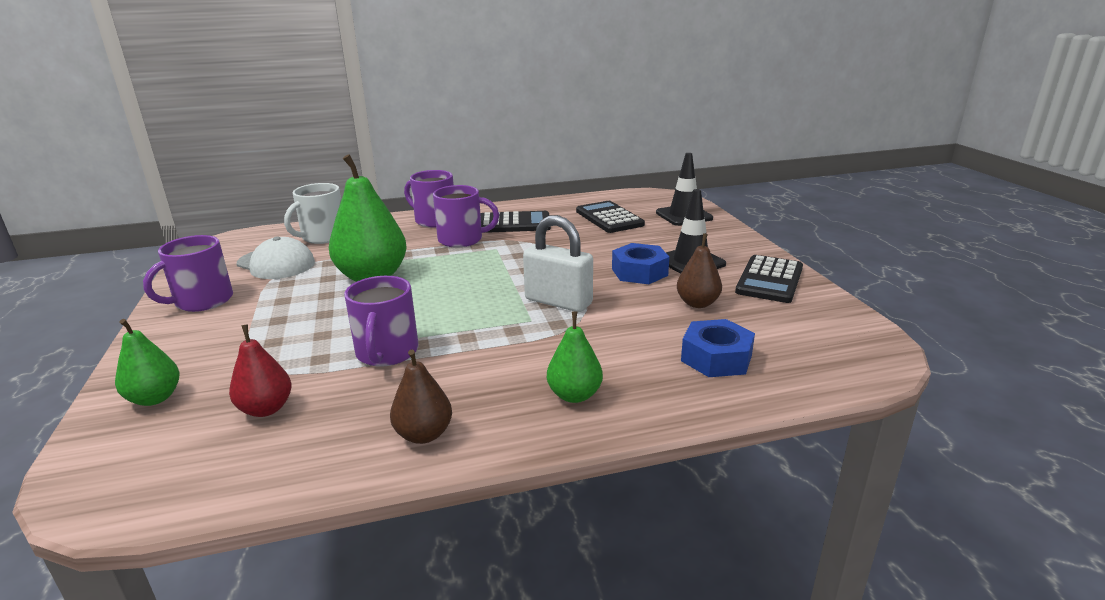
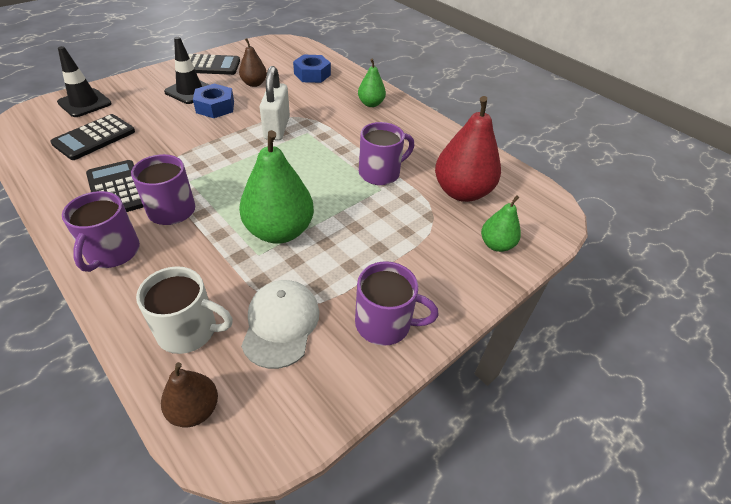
camera: 120 degrees left, 20 degrees up
red pear [229,324,292,417] -> red pear [435,96,501,202], size x1.85
brown pear [390,350,452,444] -> brown pear moved to [161,362,218,427]

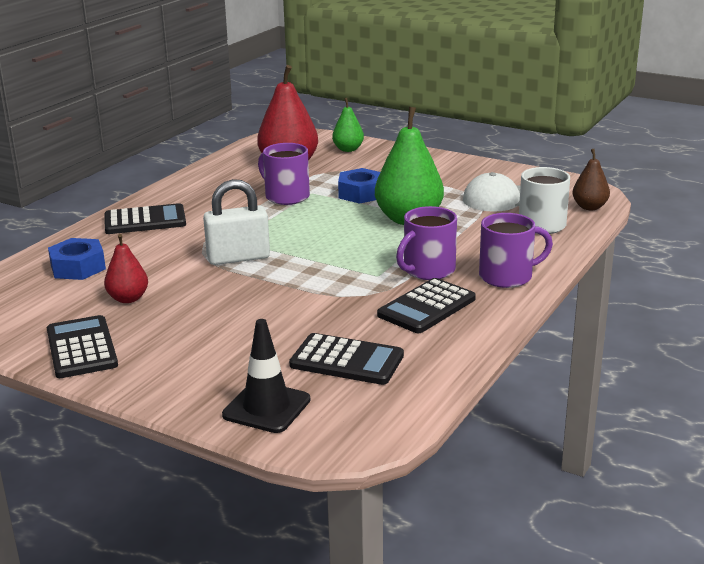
camera: 105 degrees left, 20 degrees down
black traffic cone [164,37,209,104] -> none
blue nut [193,83,234,118] -> blue nut moved to [338,168,380,204]
brown pear [239,38,267,87] -> red pear [104,234,148,303]
purple mug [355,261,439,346] -> none
green pear [358,59,386,107] -> black calculator [105,203,186,234]

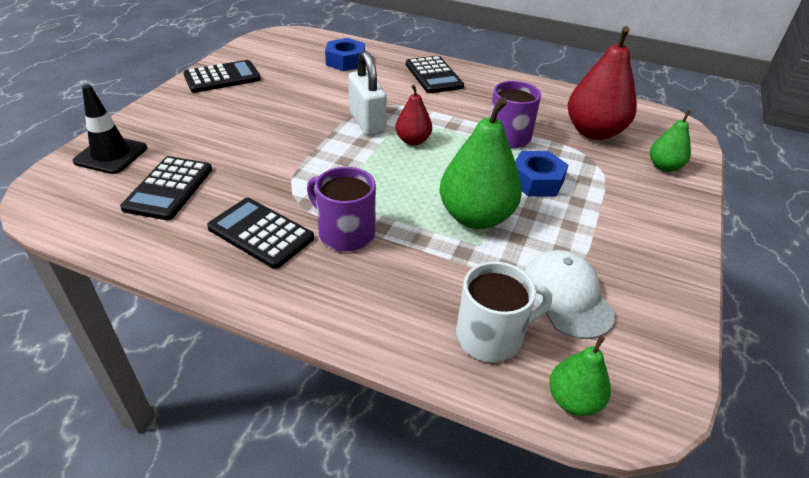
camera: 80 degrees right, 15 degrees up
red pear [104,234,148,303] -> red pear moved to [395,85,432,145]
purple mug [479,213,553,288] -> none
brown pear [572,149,610,210] -> green pear [549,336,611,416]

